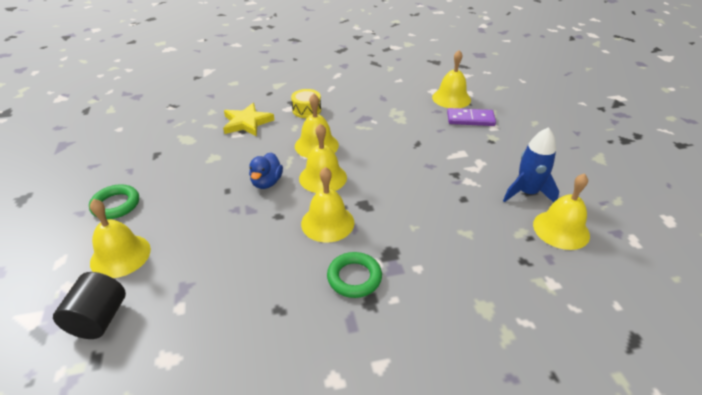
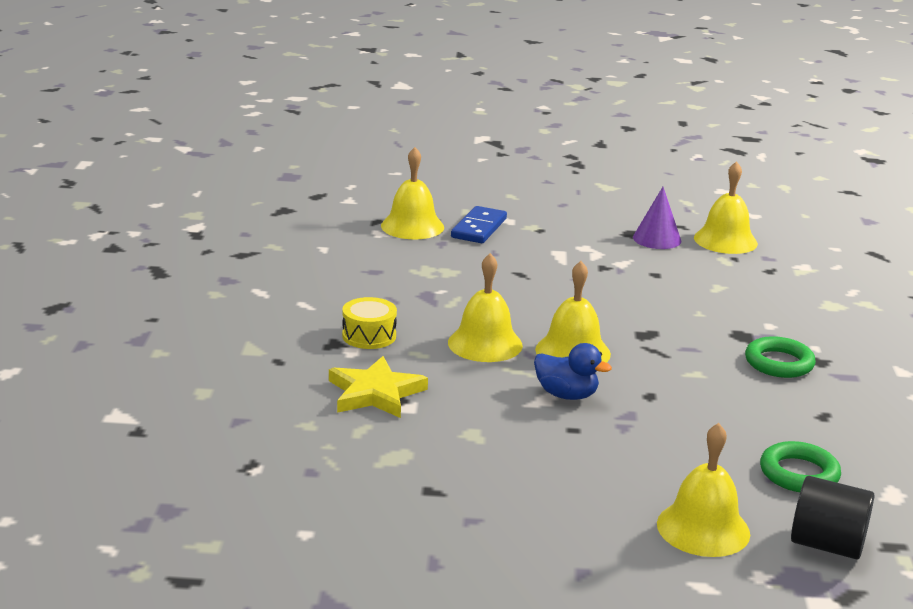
camera: 75 degrees left, 15 degrees down
green ring [89,184,139,219] -> green ring moved to [760,441,841,492]
yellow bell [301,167,354,243] -> none
purple domino [447,108,496,126] -> blue domino [451,206,507,243]
blue rocket [503,127,559,203] -> purple cone [633,187,681,249]

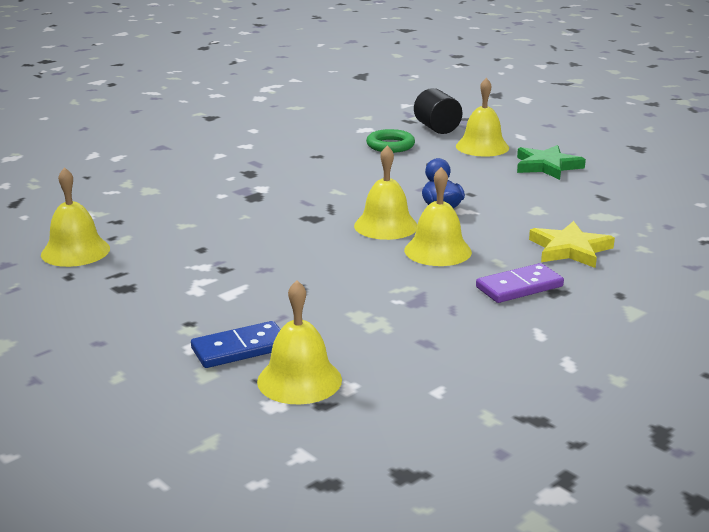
camera: 135 degrees left, 0 degrees up
yellow drum [342,297,397,349] -> purple domino [476,263,564,303]
purple cone [633,187,681,249] -> none
green ring [745,336,816,378] -> none
none -> green star [517,145,586,180]

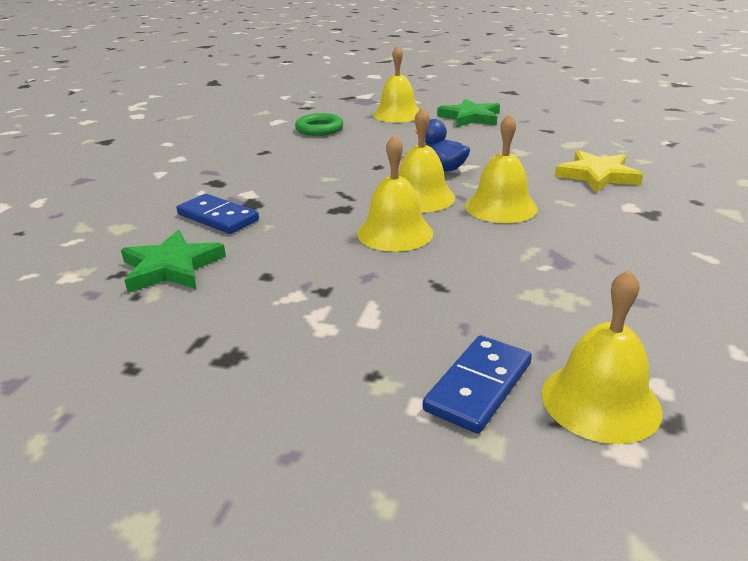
camera: 30 degrees left, 5 degrees up
yellow bell [41,167,110,267] -> yellow bell moved to [357,134,433,252]
black cylinder [414,88,462,134] -> none
purple domino [476,263,564,303] -> none
none -> green star [121,230,226,293]
none -> blue domino [177,194,259,234]

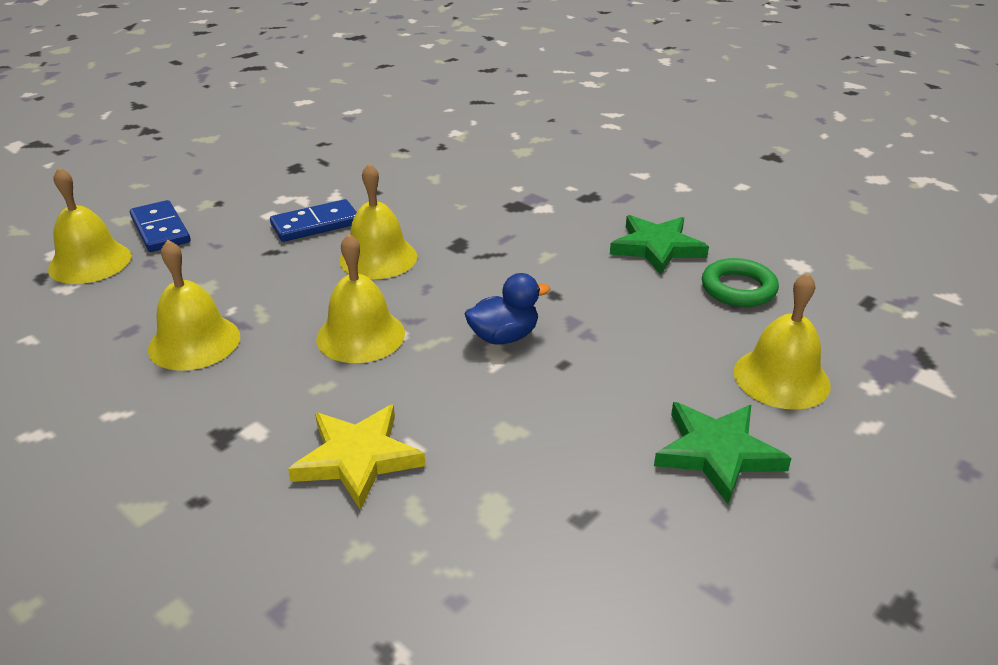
camera: 115 degrees right, 5 degrees up
green star [121,230,226,293] -> green star moved to [610,215,709,275]
blue domino [177,194,259,234] -> blue domino moved to [270,199,357,242]
yellow bell [399,107,455,212] -> yellow bell moved to [148,240,240,371]

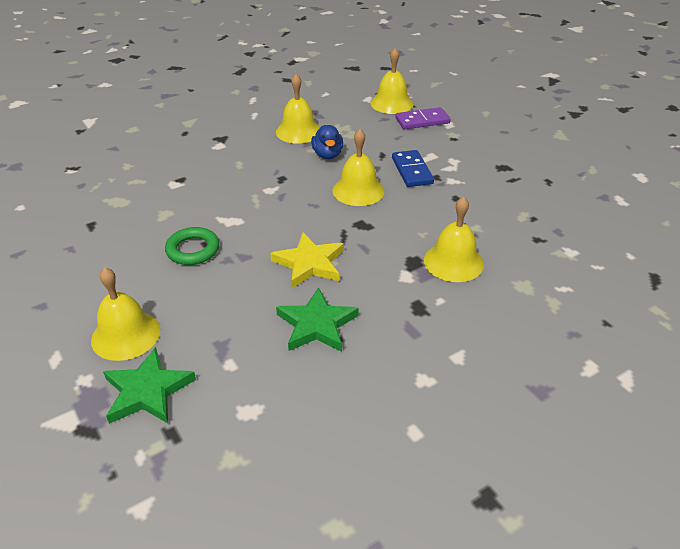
camera: 105 degrees right, 5 degrees up
blue domino [130,200,190,252] -> purple domino [396,107,451,130]
yellow star [288,404,426,510] -> yellow star moved to [270,233,344,288]
yellow bell [316,234,405,363] -> yellow bell moved to [424,196,484,282]
blue duck [465,273,550,344] -> blue duck moved to [311,125,343,159]
green star [654,402,792,504] -> green star moved to [103,347,196,424]
green ring [702,258,779,307] -> green ring moved to [165,227,219,265]

